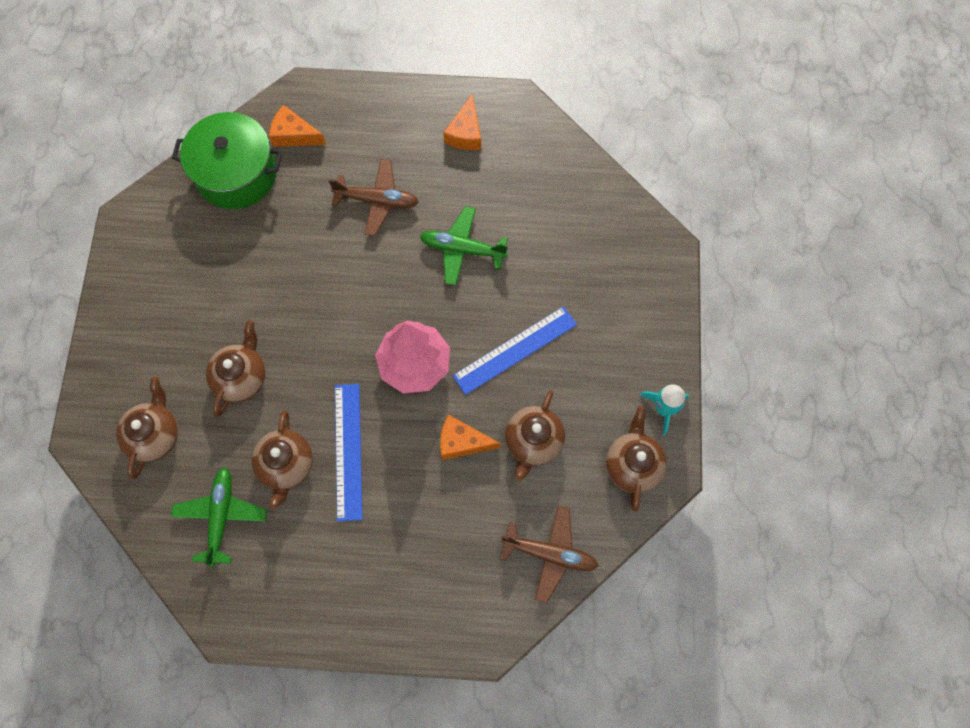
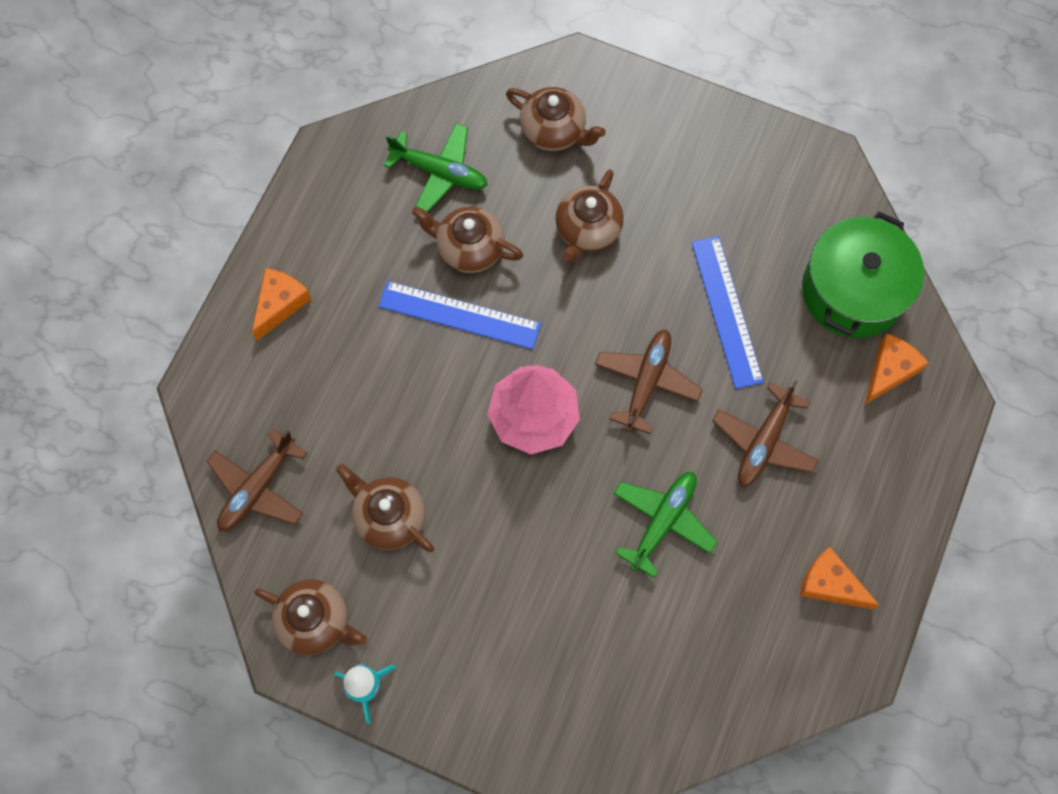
camera: 110 degrees right, 0 degrees up
brown teapot [206,320,266,417] -> brown teapot turned 75 degrees clockwise [555,169,624,263]
orange cheese [440,415,500,460] -> orange cheese moved to [252,268,312,341]
blue ruler [452,306,577,395] -> blue ruler moved to [691,236,764,389]
none -> brown plane [595,329,703,434]

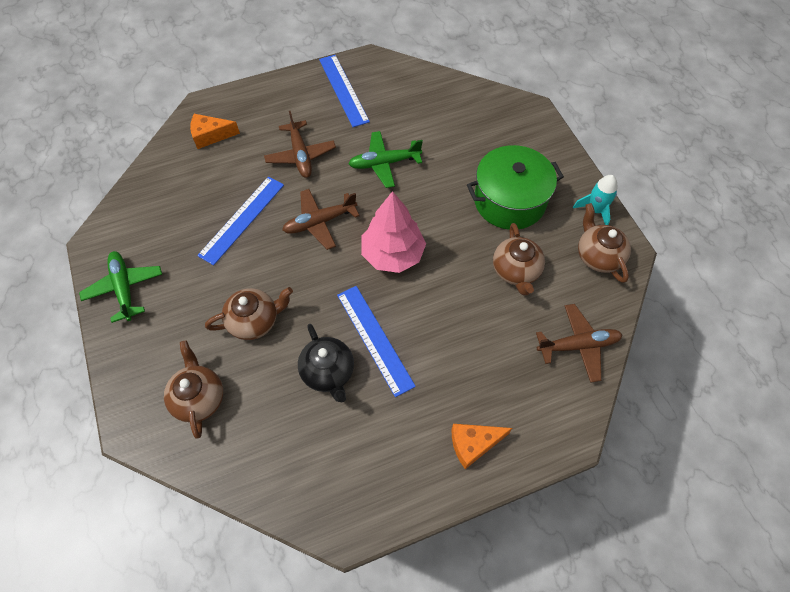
camera: 135 degrees left, 10 degrees down
green plane [384,123,488,212] -> green plane moved to [79,251,162,323]
brown teapot [412,206,523,273] -> black teapot [298,324,354,402]
brown plane [712,380,819,487] -> brown plane turned 90 degrees clockwise [264,111,336,178]
orange cheese [800,547,879,609] -> blue ruler [319,55,370,127]
green pot [802,212,924,338] -> green pot moved to [467,145,564,230]

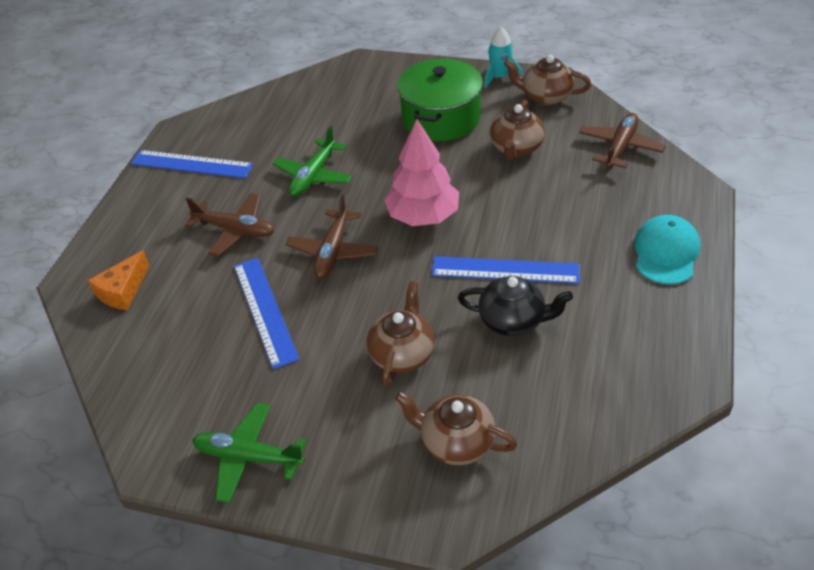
camera: 50 degrees left, 15 degrees down
orange cheese [451,424,512,469] -> turquoise cap [634,215,701,284]
brown teapot [493,223,545,296] -> brown teapot turned 75 degrees clockwise [490,99,545,160]

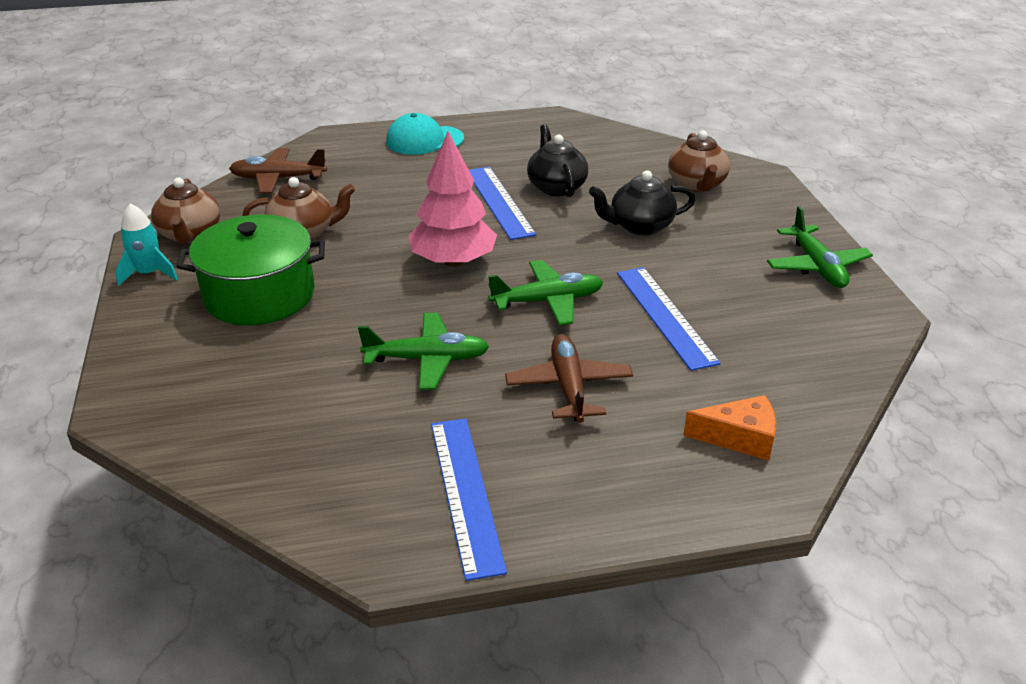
camera: 120 degrees left, 10 degrees down
blue ruler [234,258,300,369] -> blue ruler turned 60 degrees counterclockwise [617,267,721,371]
brown plane [285,194,378,278] -> green plane [488,260,603,325]
brown teapot [367,281,435,386] -> black teapot [589,170,696,235]

